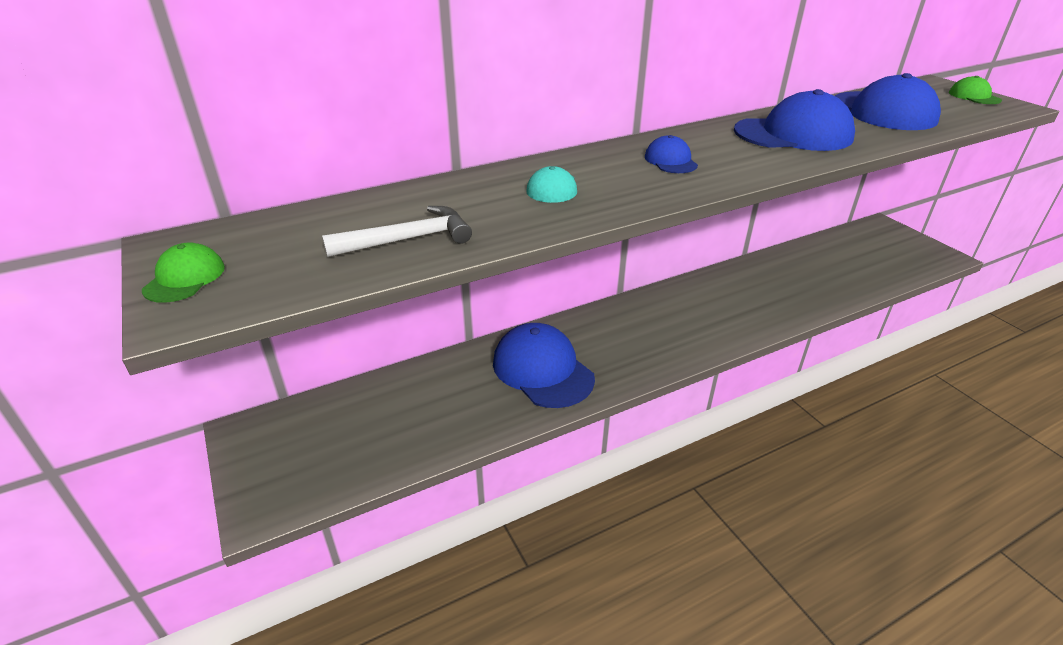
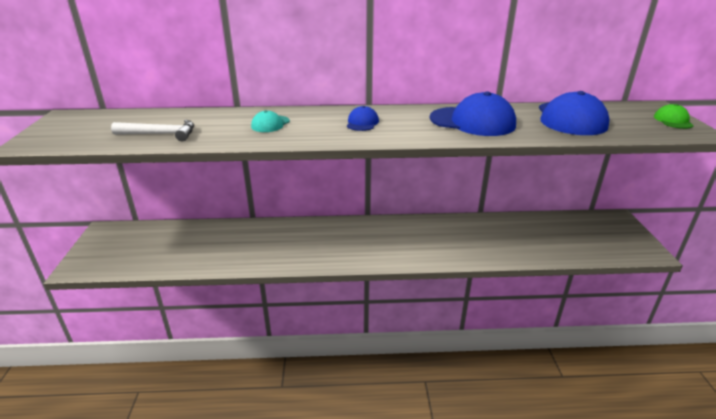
camera: 25 degrees right, 5 degrees down
green cap [142,242,225,303] -> none
blue cap [493,323,595,408] -> none

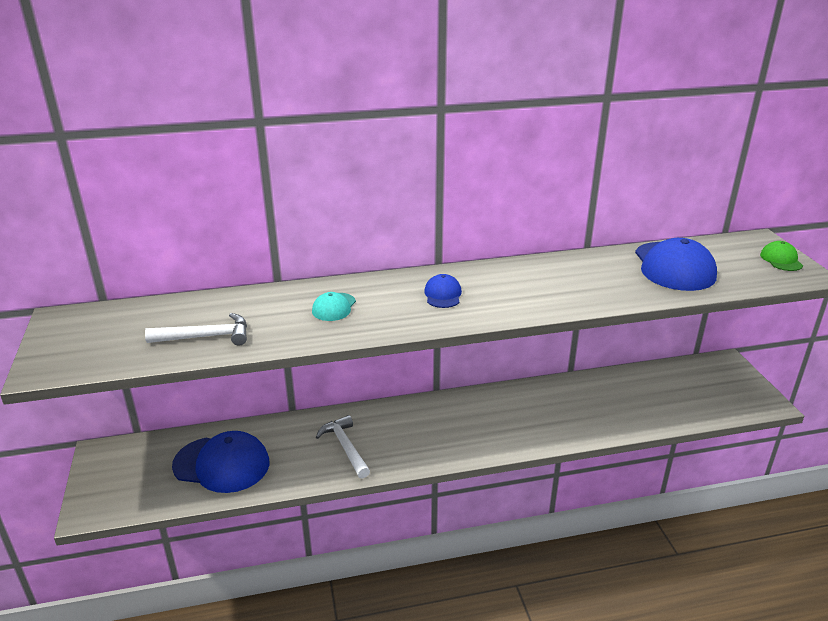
camera: 10 degrees left, 0 degrees up
blue cap [430,91,516,136] -> blue cap moved to [172,431,269,493]
none -> white hammer [316,415,370,479]

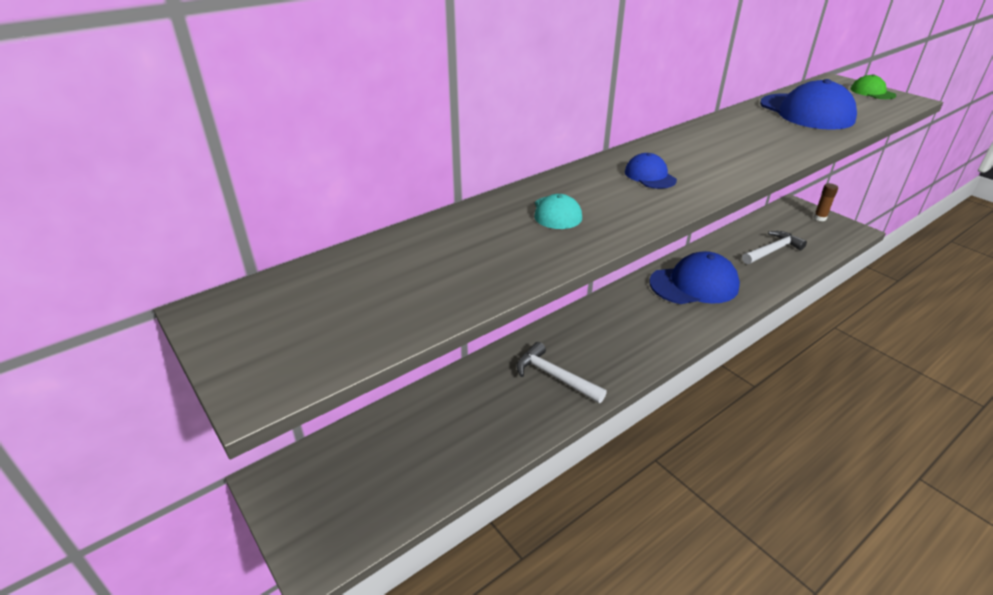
camera: 25 degrees left, 5 degrees up
white hammer [145,313,247,346] -> white hammer moved to [742,231,807,264]
blue cap [172,431,269,493] -> blue cap moved to [650,251,740,304]
none -> brown glue stick [813,183,838,221]

